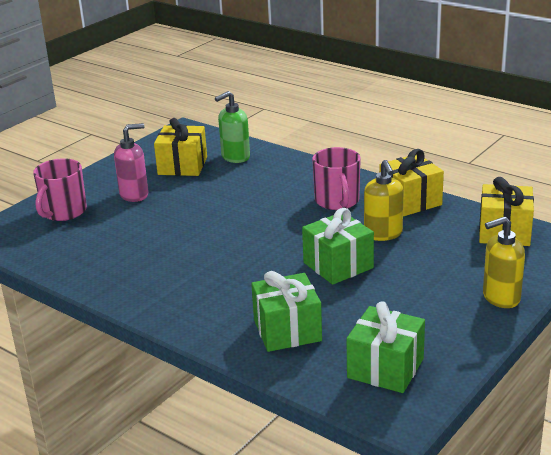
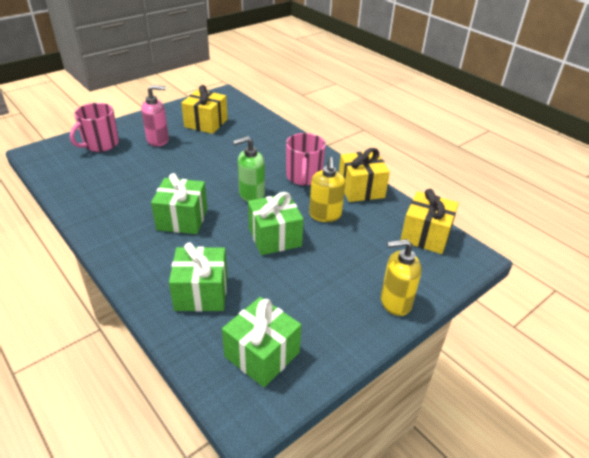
camera: 10 degrees right, 10 degrees up
green soap dispenser [215,91,250,163] -> green soap dispenser moved to [233,136,265,202]
none -> green gift [151,173,207,234]

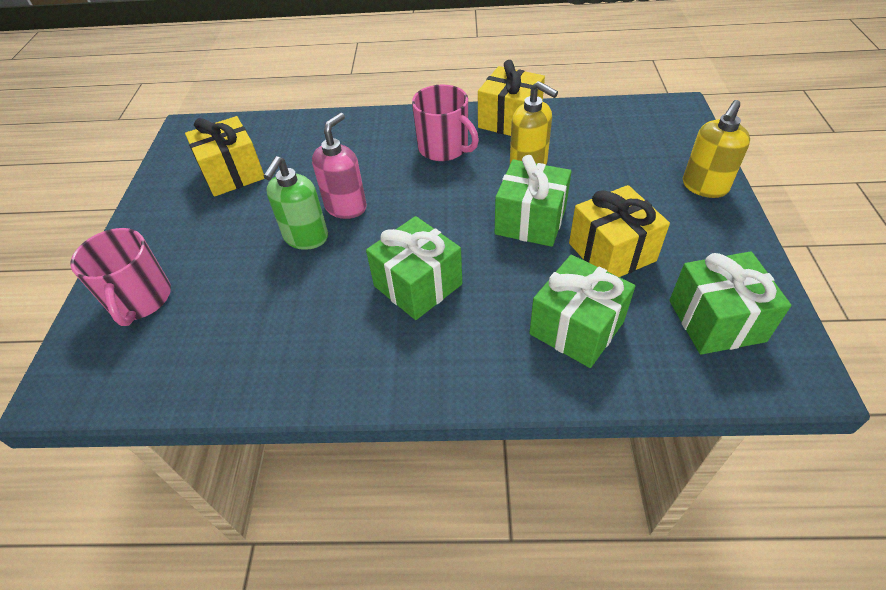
camera: 45 degrees left, 10 degrees up
pink soap dispenser [141,85,169,147] -> pink soap dispenser moved to [312,113,367,219]
green soap dispenser [233,136,265,202] -> green soap dispenser moved to [263,156,328,250]
yellow gift [401,189,459,254] -> yellow gift moved to [569,185,670,277]

